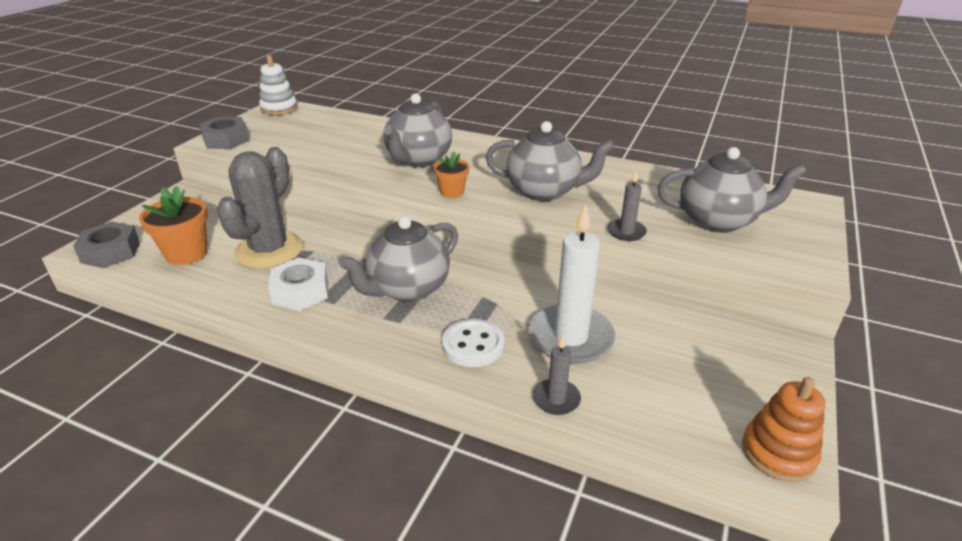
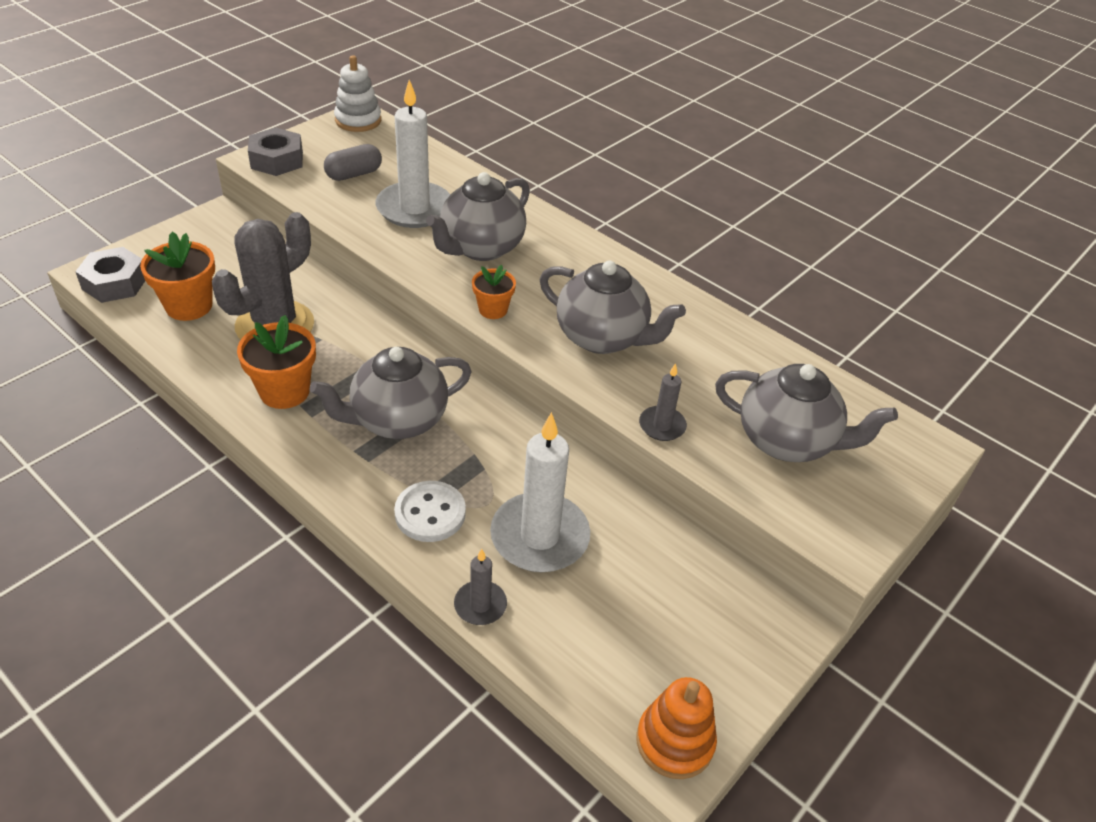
camera: 15 degrees right, 10 degrees up
white nut [268,257,328,311] -> orange flower pot [237,315,316,409]
none -> grey capsule [324,144,382,181]
none -> white candle [376,80,451,228]

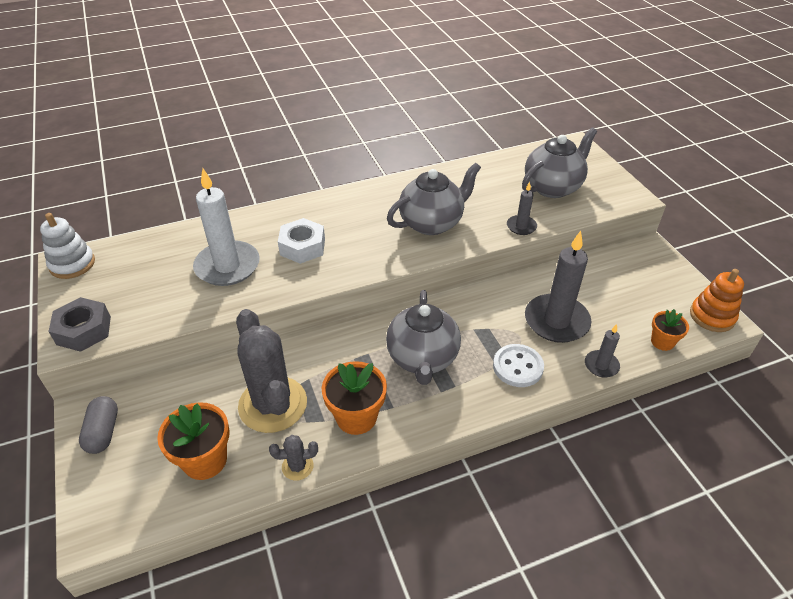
camera: 60 degrees left, 0 degrees up
grey nut [75,247,145,303] -> none
grey capsule [324,144,382,181] -> grey capsule moved to [79,396,118,454]
grey teapot [426,172,530,261] -> white nut [278,218,325,264]
orange flower pot [472,265,516,319] -> orange flower pot moved to [651,309,689,351]
white candle [490,412,590,572] -> grey candle [525,231,592,343]
none -> grey cactus [269,435,318,481]

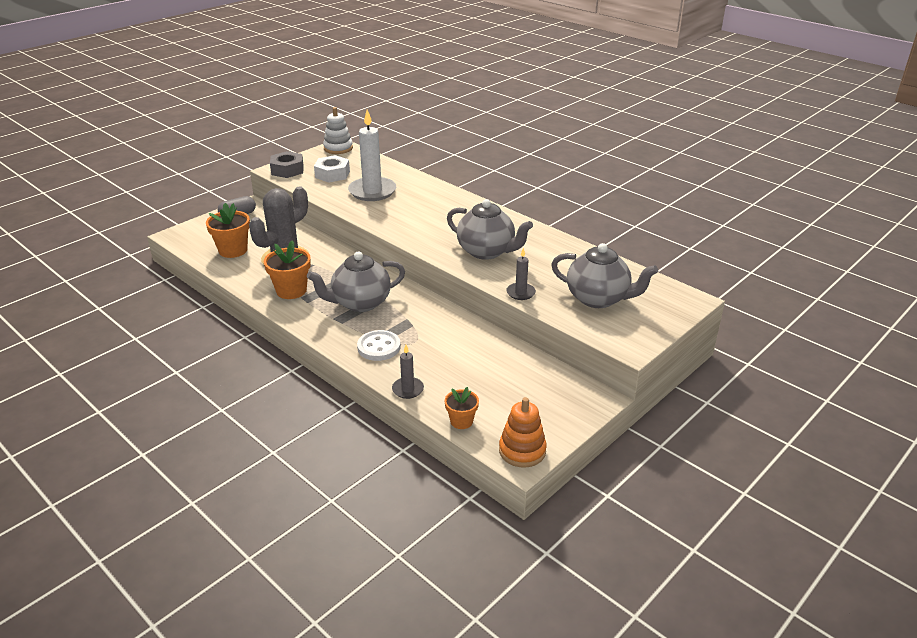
camera: 65 degrees right, 10 degrees down
grey cactus [269,435,318,481] -> none
white nut [278,218,325,264] -> white nut moved to [314,155,350,183]
grey candle [525,231,592,343] -> none

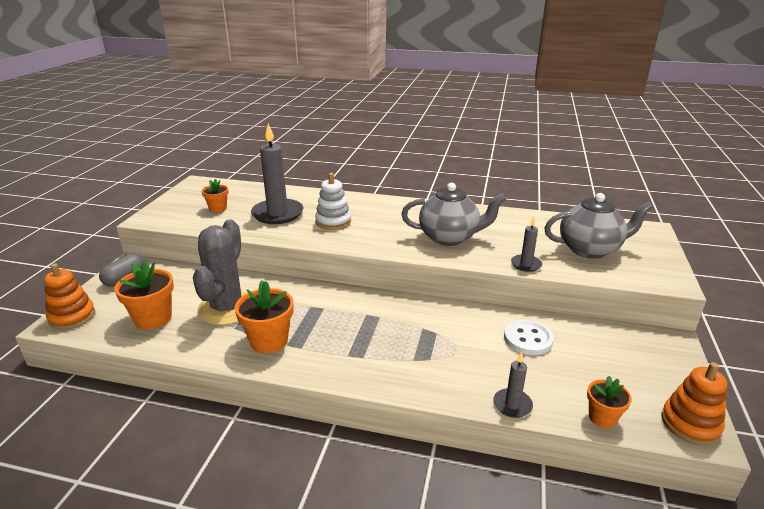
camera: 30 degrees left, 5 degrees down
grey nut [270,151,304,178] -> none
grey teapot [307,251,405,312] -> none
white nut [314,155,350,183] -> orange flower pot [201,179,228,212]
white stacking toy [323,107,353,154] -> white stacking toy moved to [315,173,351,230]
white candle [348,110,396,201] -> grey candle [251,124,304,224]
white button [357,330,401,361] -> white button moved to [504,320,554,355]
none -> orange stacking toy [44,263,95,329]

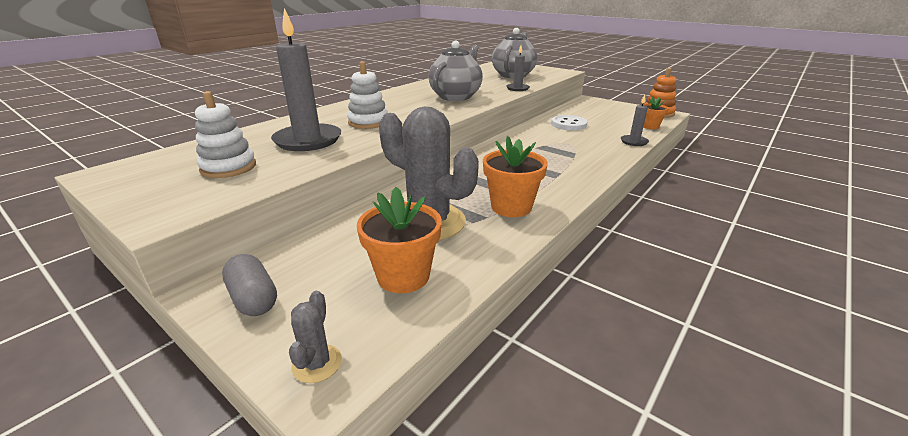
camera: 65 degrees left, 0 degrees up
orange stacking toy [44,263,95,329] -> grey cactus [289,291,342,383]
orange flower pot [201,179,228,212] -> white stacking toy [195,91,256,178]

